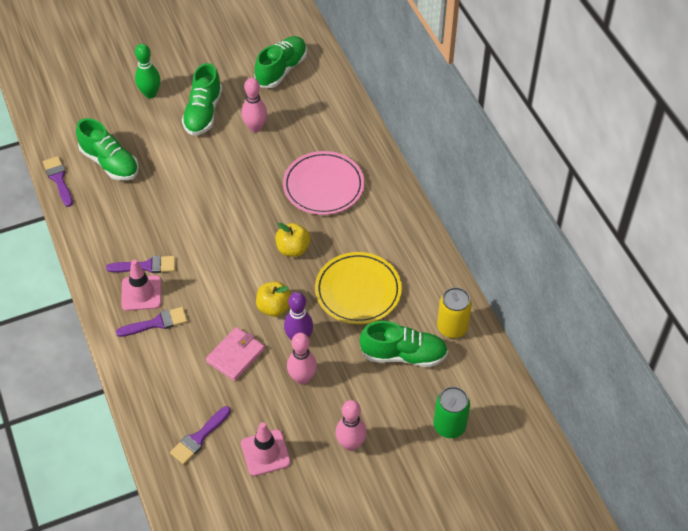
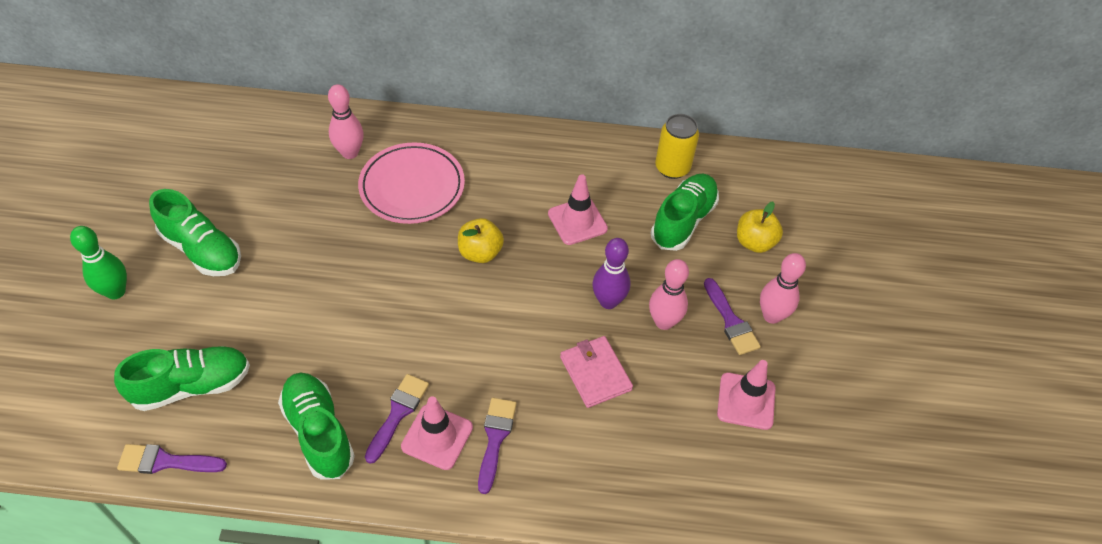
camera: 65 degrees left, 0 degrees up
purple brush [170,406,231,465] -> purple brush moved to [704,278,761,355]
pink bowling pin [242,78,267,132] -> pink bowling pin moved to [328,84,364,159]
green shoe [255,36,307,88] -> green shoe moved to [278,373,355,480]
yellow apple [256,281,291,317] -> yellow apple moved to [737,202,783,253]
yellow plate [315,252,402,324] -> pink traffic cone [548,174,608,245]
green can [433,387,470,438] -> none

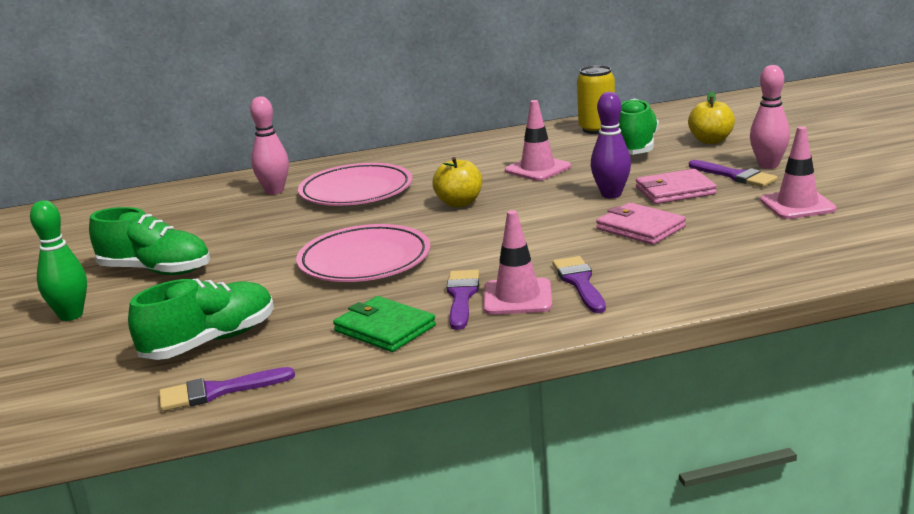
camera: 15 degrees left, 30 degrees down
green shoe [278,373,355,480] -> green wallet [333,296,436,352]
pink bowling pin [649,259,689,330] -> pink wallet [636,169,717,204]
none -> pink plate [296,224,430,282]

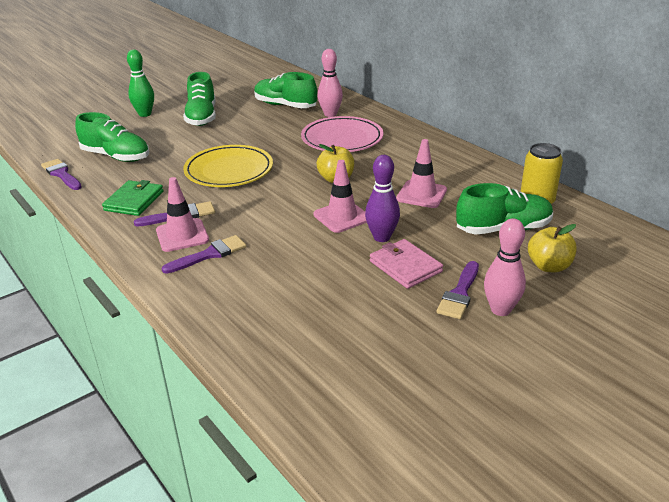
camera: 65 degrees right, 10 degrees up
pink plate [296,224,430,282] -> yellow plate [183,145,273,187]
pink wallet [596,202,686,245] -> none
pink traffic cone [760,126,837,219] -> pink traffic cone moved to [313,160,367,233]
none -> green shoe [254,72,317,108]

